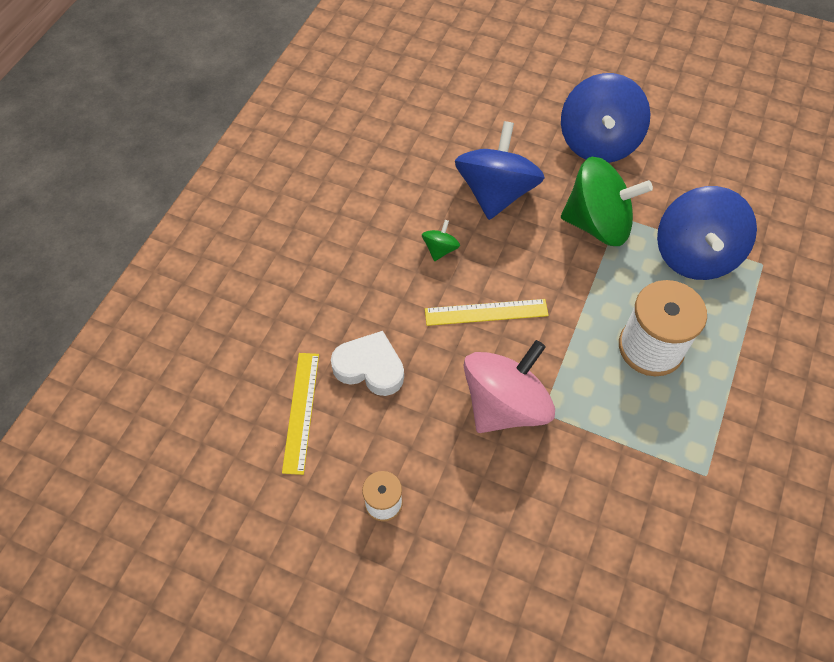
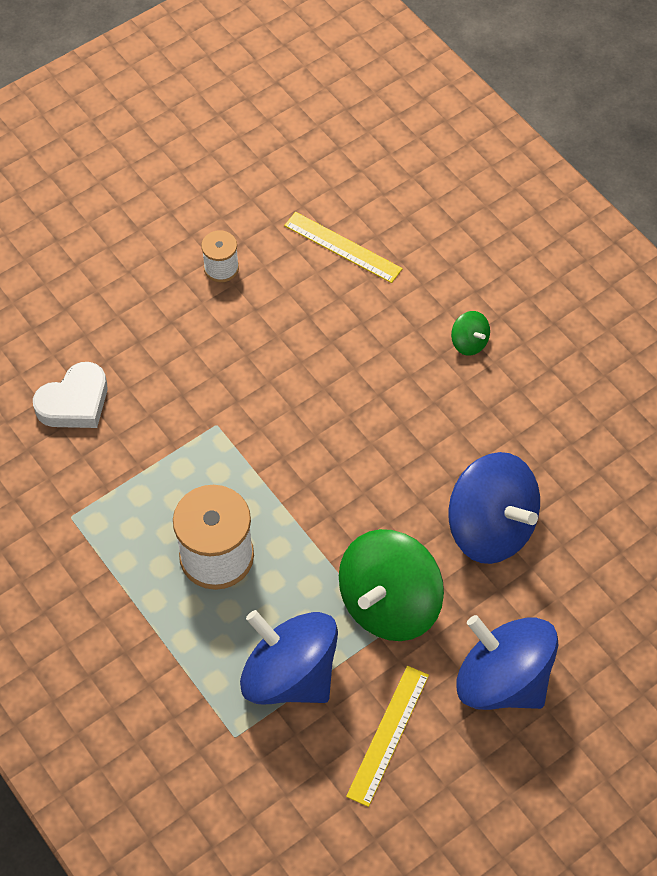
camera: 120 degrees right, 0 degrees up
white heart [331,331,404,396] -> white heart moved to [33,362,107,428]
green spinning top [422,220,460,261] -> green spinning top moved to [451,311,490,356]
yellow ruler [425,299,549,326] -> yellow ruler moved to [346,666,429,807]
pink spinning top [463,340,555,433] -> none

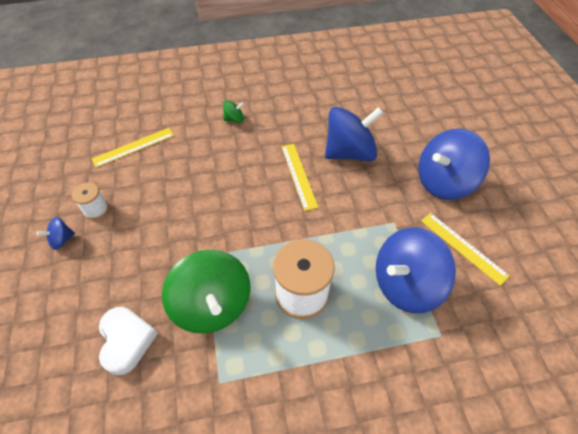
camera: 65 degrees left, 5 degrees down
green spinning top [339,529,444,641] -> green spinning top moved to [162,250,250,334]
none -> blue spinning top [37,217,75,250]
none -> yellow ruler [281,144,318,211]

